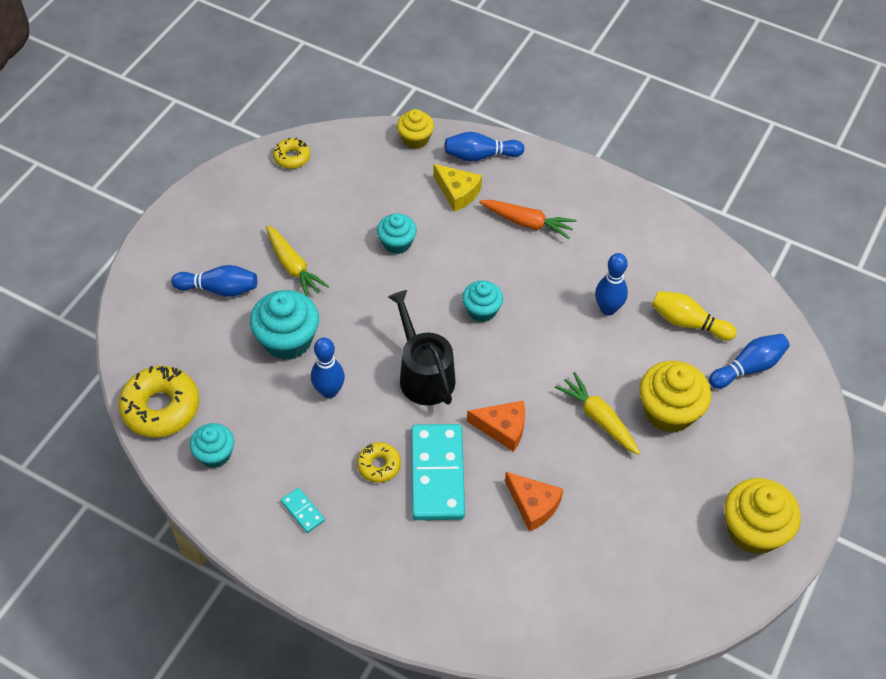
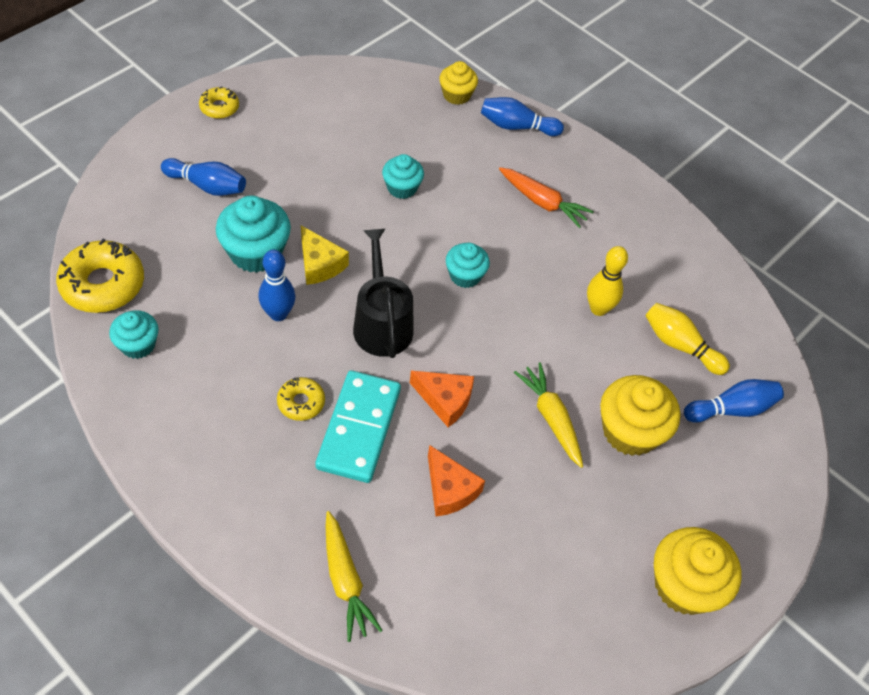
camera: 10 degrees right, 0 degrees up
yellow carrot [266,225,329,297] -> yellow carrot moved to [326,511,383,642]
yellow donut [273,138,310,169] -> yellow donut moved to [199,87,239,119]
turquoise domino [281,487,325,533] -> none
yellow cheese [433,164,482,212] -> yellow cheese moved to [301,225,349,285]
blue bowling pin [595,253,628,315] -> yellow bowling pin [587,246,628,316]

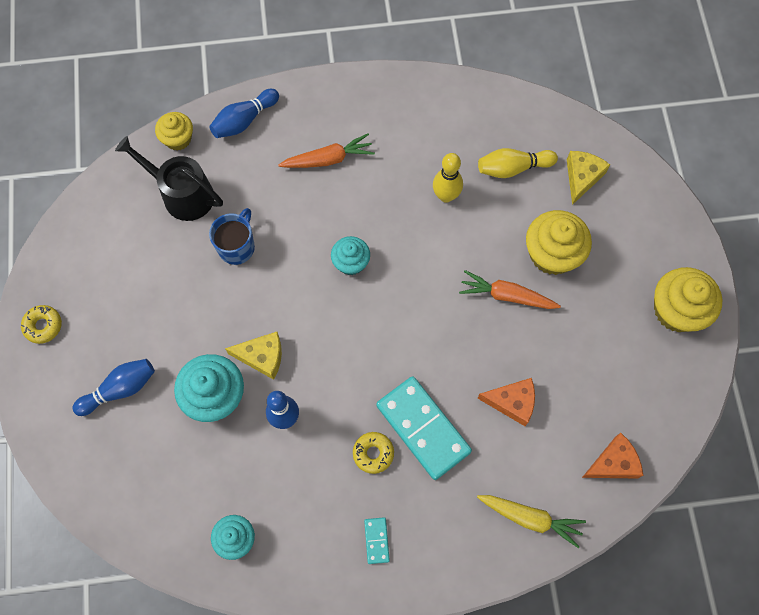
camera: 45 degrees left, 15 degrees up
yellow donut [56,239,144,313] -> none
black watering can [353,229,414,358] -> black watering can moved to [115,136,223,221]
turquoise cupcake [382,154,424,199] -> blue mug [209,208,255,265]
orange cheese [410,371,474,427] -> orange cheese moved to [582,433,643,479]
yellow carrot [514,362,583,468] -> orange carrot [459,270,561,309]
blue bowling pin [684,379,784,423] -> yellow cheese [567,151,610,205]
none -> turquoise domino [364,517,390,564]

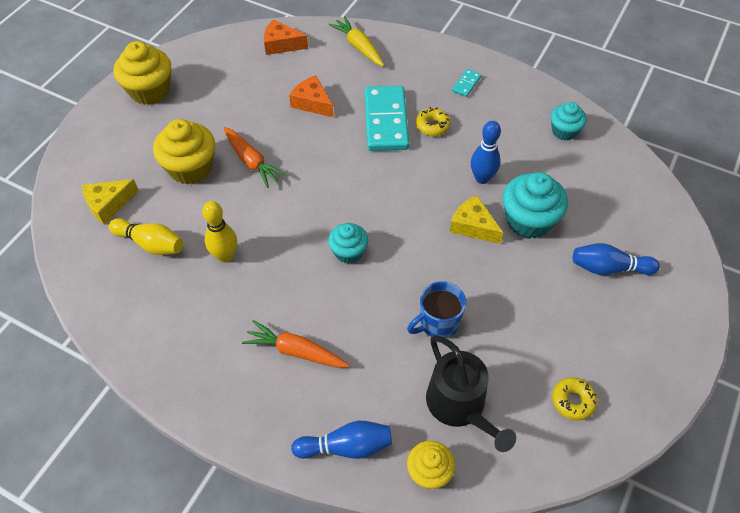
camera: 145 degrees left, 15 degrees down
yellow donut [21,305,62,344] -> yellow donut moved to [552,377,598,421]

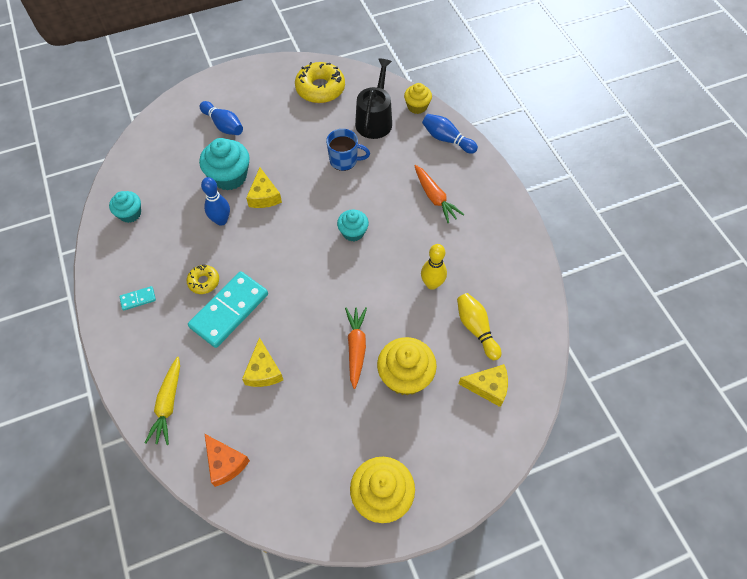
camera: 140 degrees left, 5 degrees up
orange cheese [289,75,334,117] -> yellow cheese [242,337,283,387]
yellow donut [552,377,598,421] -> yellow donut [295,62,345,103], size x1.86

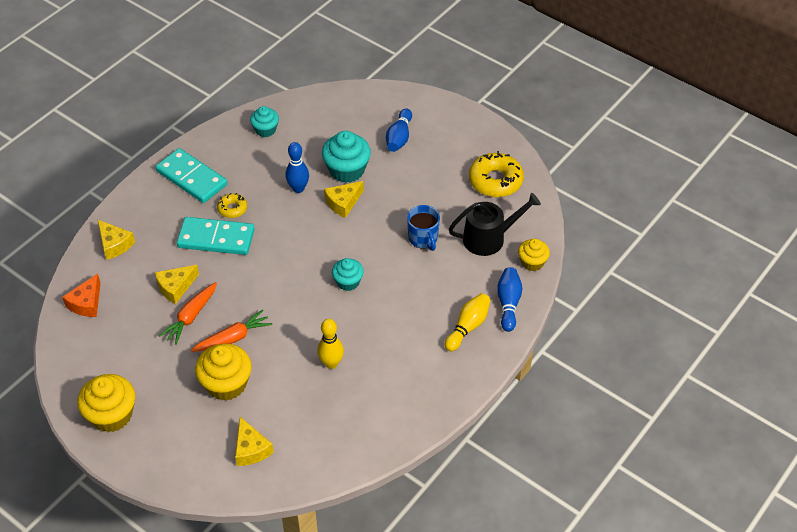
camera: 60 degrees right, 10 degrees down
turquoise domino [119,286,156,311] -> turquoise domino [155,148,227,203], size x2.30
yellow carrot [145,357,180,445] -> yellow cheese [98,220,135,260]
orange carrot [414,165,464,223] -> orange carrot moved to [159,282,217,345]
yellow bowling pin [457,293,501,360] -> yellow bowling pin moved to [445,293,491,351]

